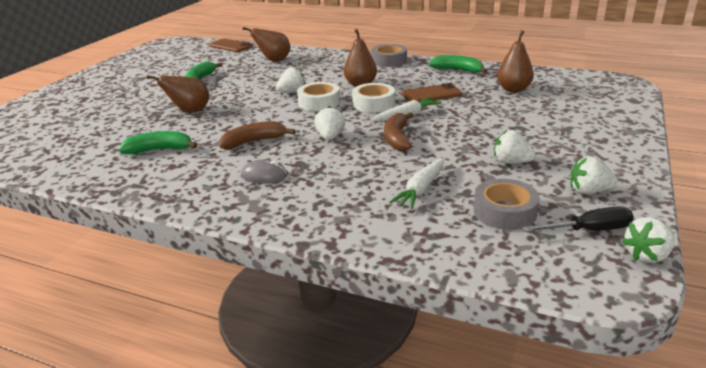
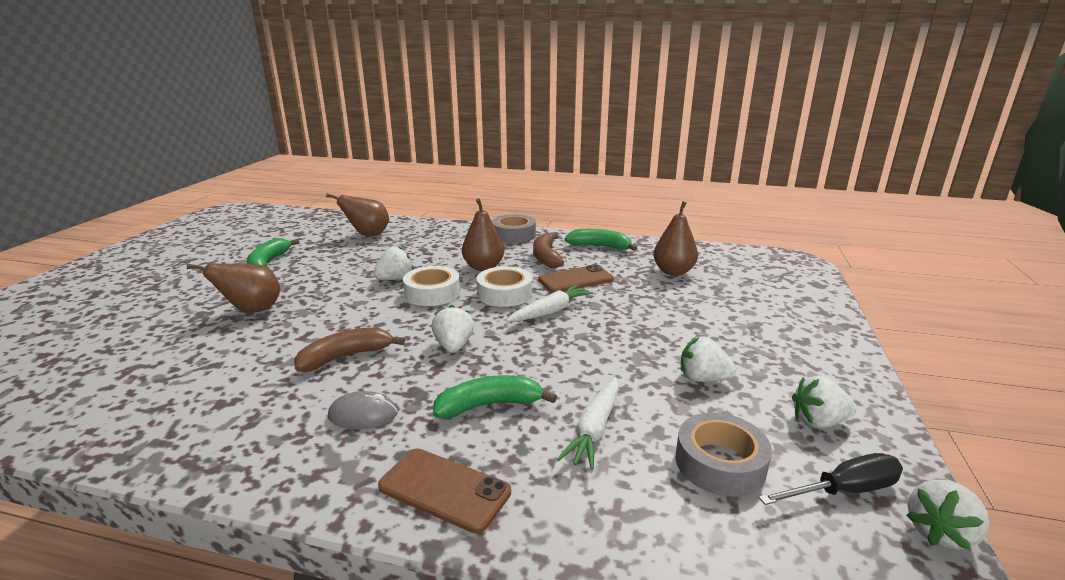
camera: 10 degrees left, 5 degrees down
green banana [118,131,198,154] -> green banana moved to [433,375,557,418]
brown phone [209,39,253,52] -> brown phone moved to [378,448,511,533]
brown banana [384,112,413,151] -> brown banana moved to [533,233,564,268]

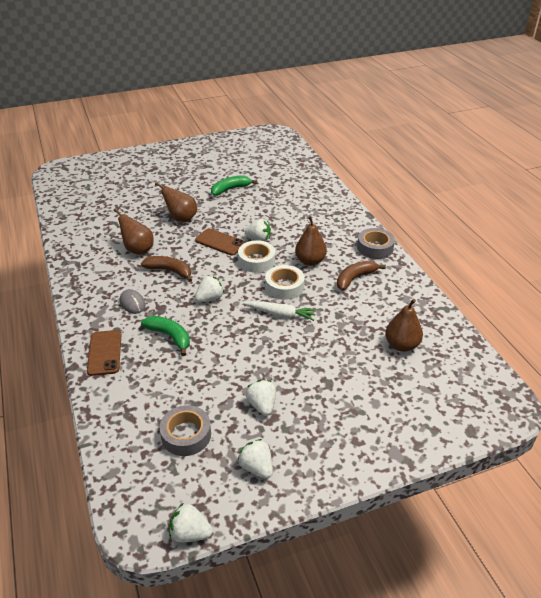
camera: 55 degrees right, 15 degrees up
brown pear [326,194,389,236] -> brown pear moved to [113,209,154,255]
brown phone [538,264,614,293] -> brown phone moved to [195,228,246,256]
white carrot [557,377,619,470] -> none
green banana [565,229,637,251] -> none
black screwdriver [759,453,903,505] -> none

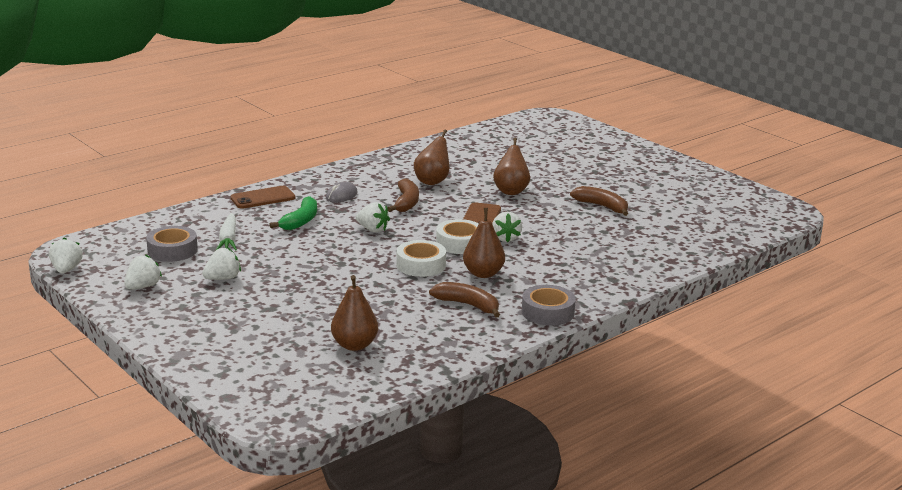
camera: 70 degrees right, 15 degrees down
green banana [211,175,258,196] -> brown banana [570,186,628,216]
white carrot [244,301,317,321] -> white carrot moved to [216,213,237,250]

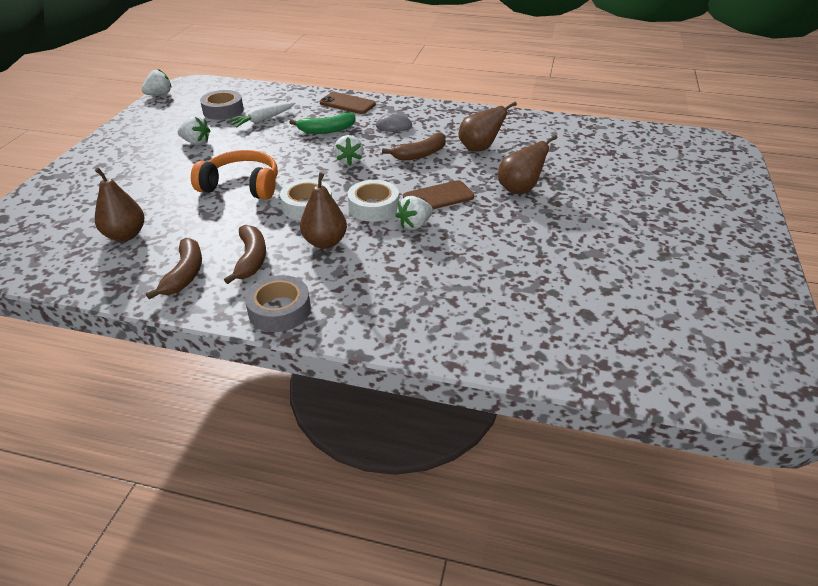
camera: 55 degrees right, 15 degrees up
white strawberry [124,254,162,289] -> none
brown banana [570,186,628,216] -> brown banana moved to [146,238,202,299]
none -> orange headphones [191,150,278,200]

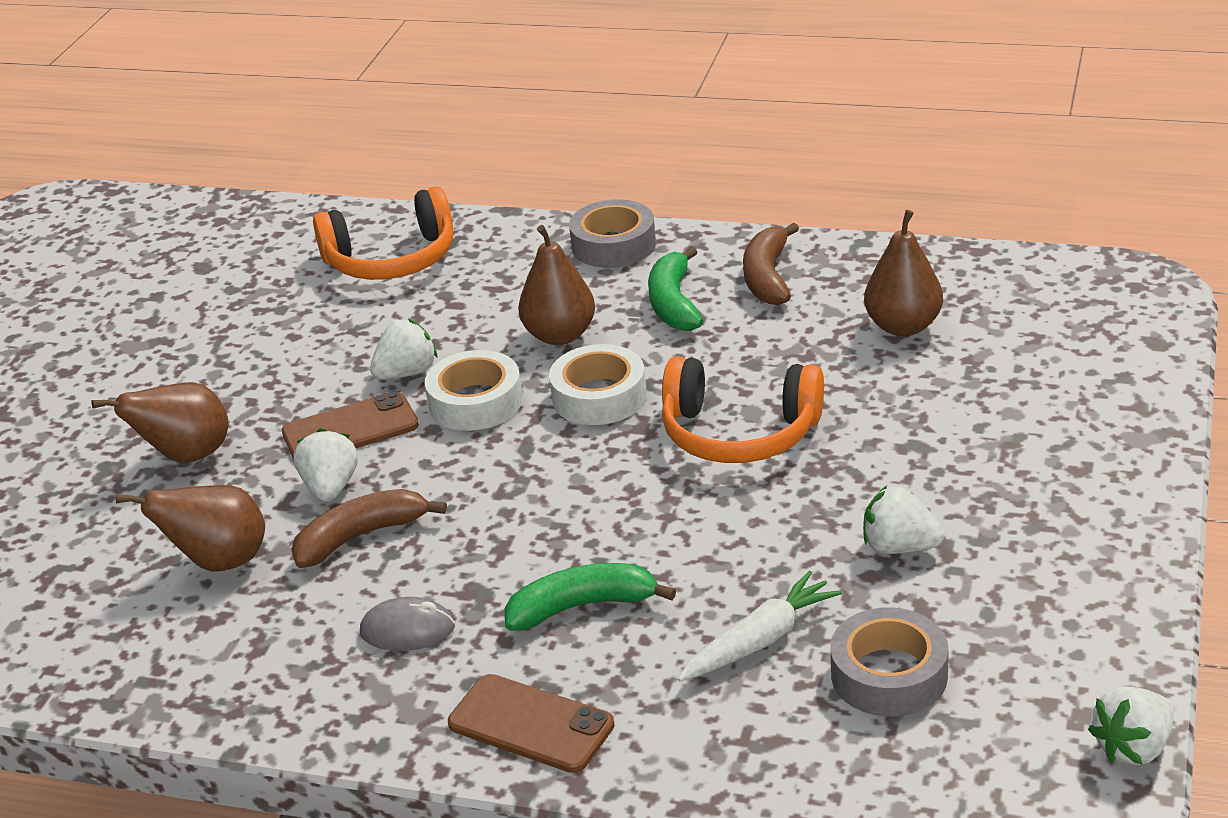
camera: 175 degrees left, 5 degrees down
brown banana [224,225,266,284] -> green banana [648,246,703,331]
white strawberry [334,135,364,166] -> white strawberry moved to [294,428,358,502]
none -> orange headphones [313,187,453,280]

